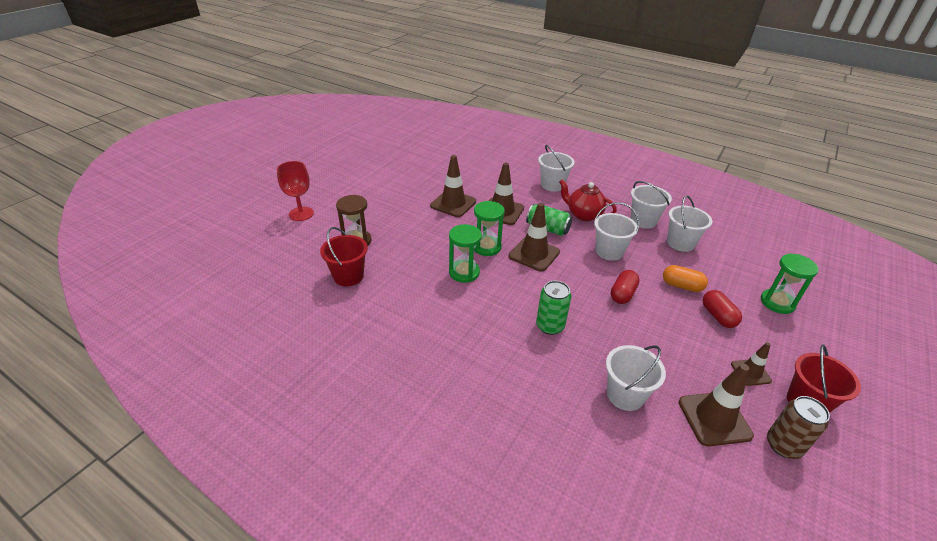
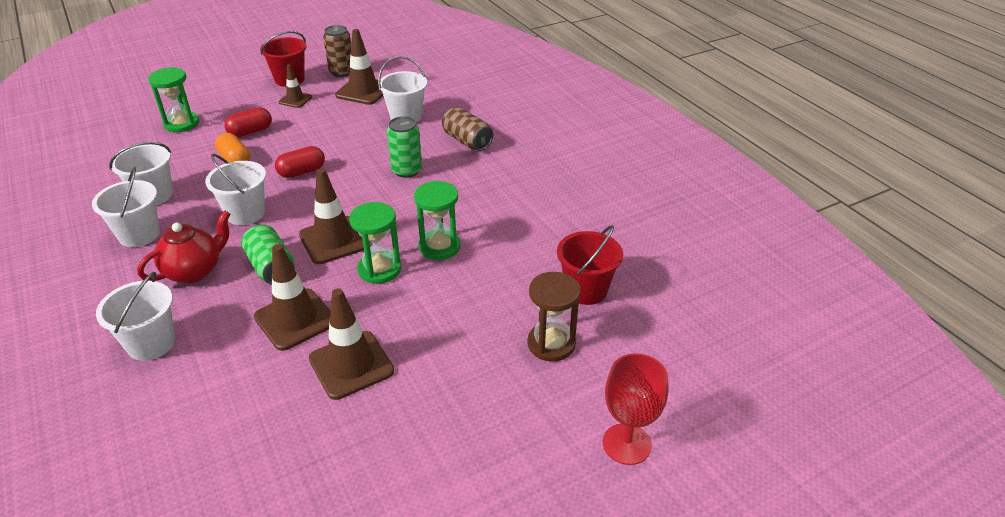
camera: 150 degrees left, 0 degrees up
red teapot [559,179,617,221] -> red teapot turned 105 degrees counterclockwise [137,210,231,283]
red capsule [702,290,742,328] -> red capsule turned 45 degrees clockwise [224,107,272,137]
none -> brown can [442,107,493,151]

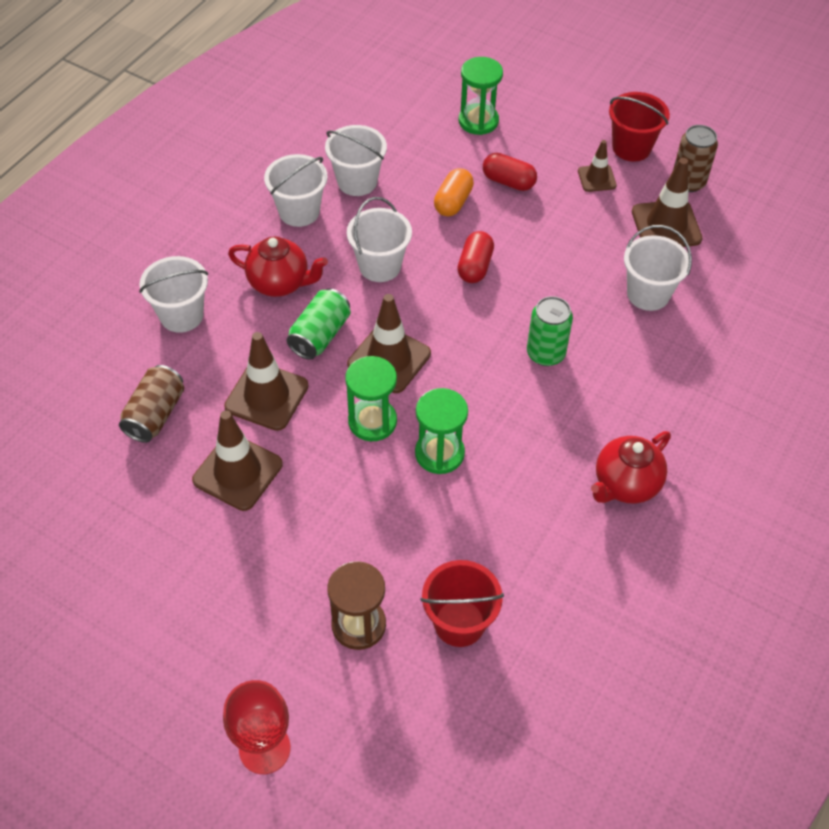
camera: 60 degrees right, 15 degrees up
red capsule [275,146,325,178] -> red capsule turned 75 degrees clockwise [457,231,494,283]
brown can [442,107,493,151] -> brown can moved to [119,365,184,443]
none -> red teapot [591,431,671,504]

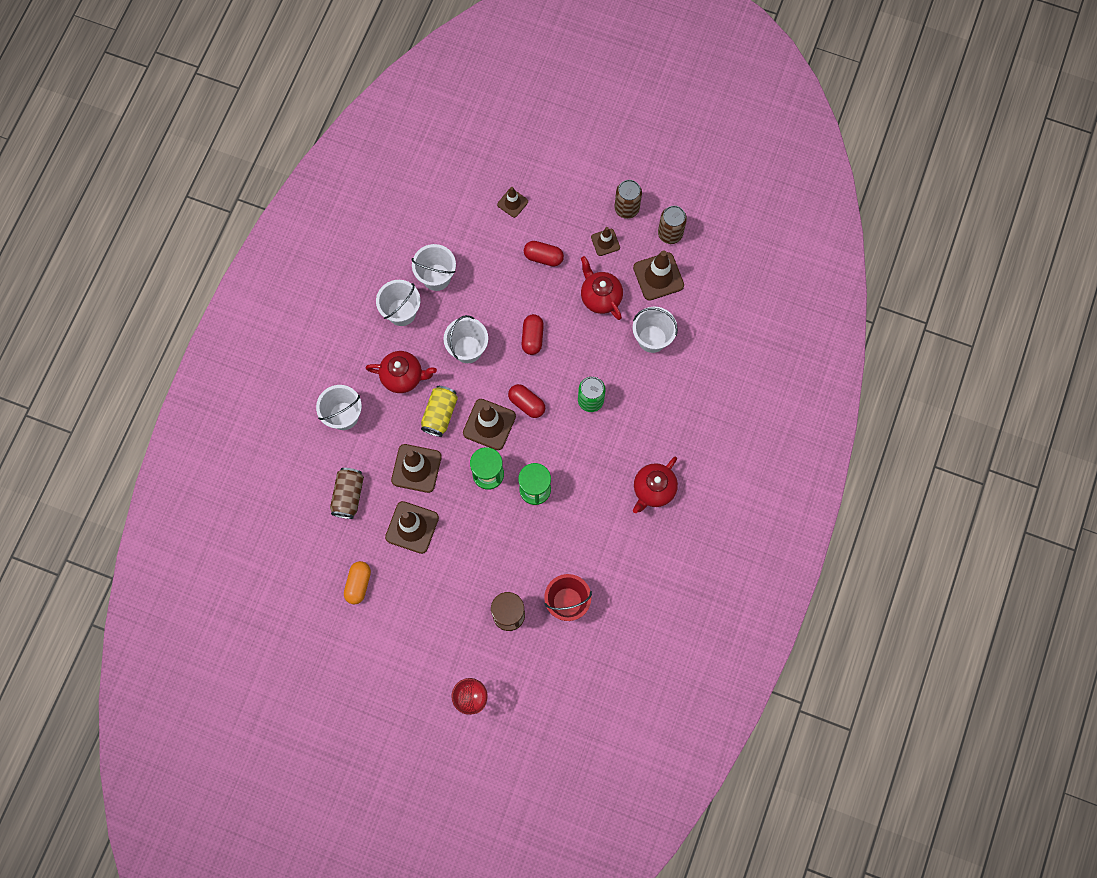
camera: 10 degrees left, 20 degrees up
green can [287,288,350,360] -> yellow can [421,386,458,437]
orange capsule [434,168,474,216] -> orange capsule moved to [344,561,371,604]
green hourglass [459,57,503,135] -> brown traffic cone [497,187,528,218]
red bucket [609,92,670,162] -> brown can [614,180,642,219]
none -> red capsule [508,384,545,418]
none -> red teapot [581,256,623,320]

